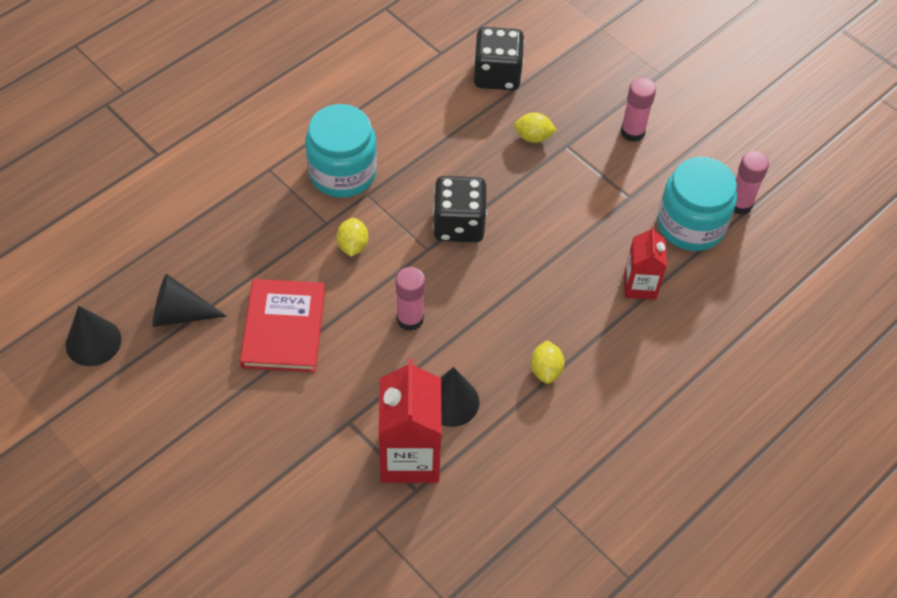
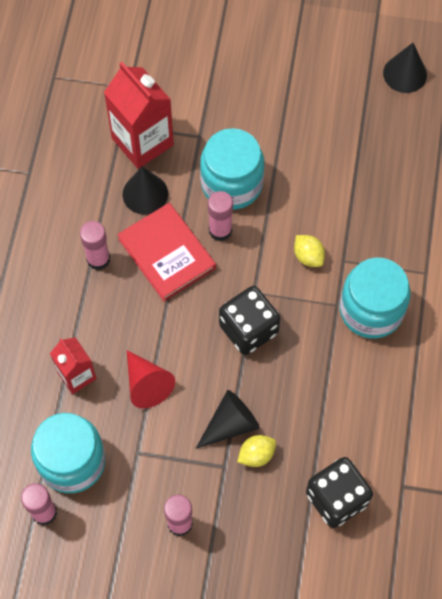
camera: 145 degrees right, 10 degrees up
black cone [153,274,227,327] -> black cone moved to [196,390,260,449]
red book [240,279,325,372] -> red book moved to [117,203,216,301]
yellow lemon [531,340,565,384] -> pink glue stick [80,221,110,270]
none -> red cone [127,350,175,408]
none -> turquoise jar [200,128,264,210]

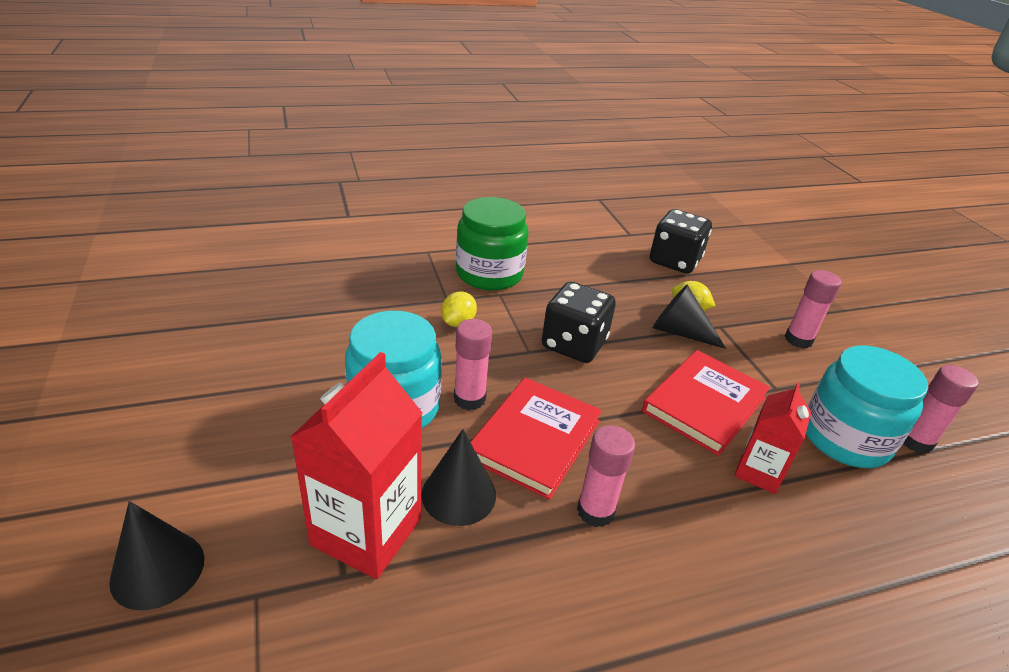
camera: 120 degrees left, 30 degrees down
red cone [127,350,175,408] -> red book [642,350,770,456]
turquoise jar [340,257,411,339] -> green jar [456,197,528,291]
black cone [383,43,427,93] -> black cone moved to [109,501,204,610]

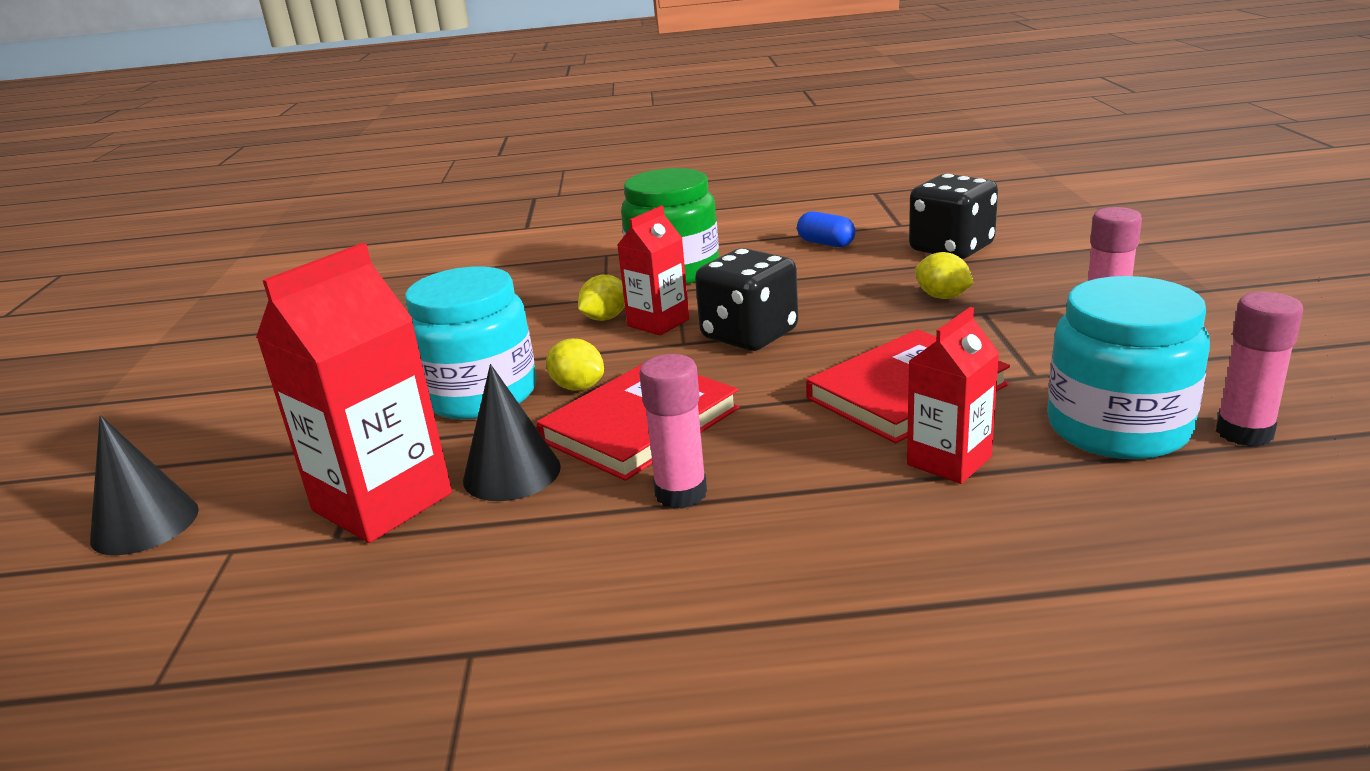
camera: 20 degrees right, 10 degrees down
pink glue stick [454,319,492,410] -> yellow lemon [546,339,604,391]
black cone [653,285,726,349] -> none
none -> red carton [617,206,689,335]
none -> blue capsule [797,211,856,247]

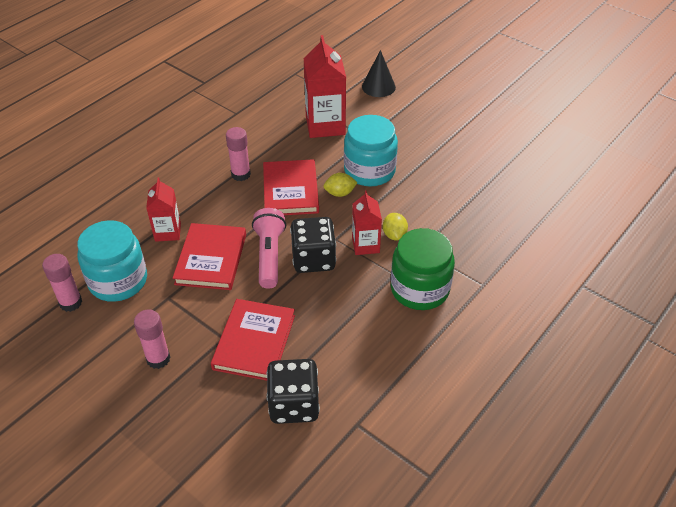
camera: 130 degrees right, 20 degrees up
black cone [463,364,561,501] -> none
blue capsule [797,211,856,247] -> none
yellow lemon [915,252,974,299] -> red book [211,299,295,381]
none -> pink flashlight [252,208,286,289]

